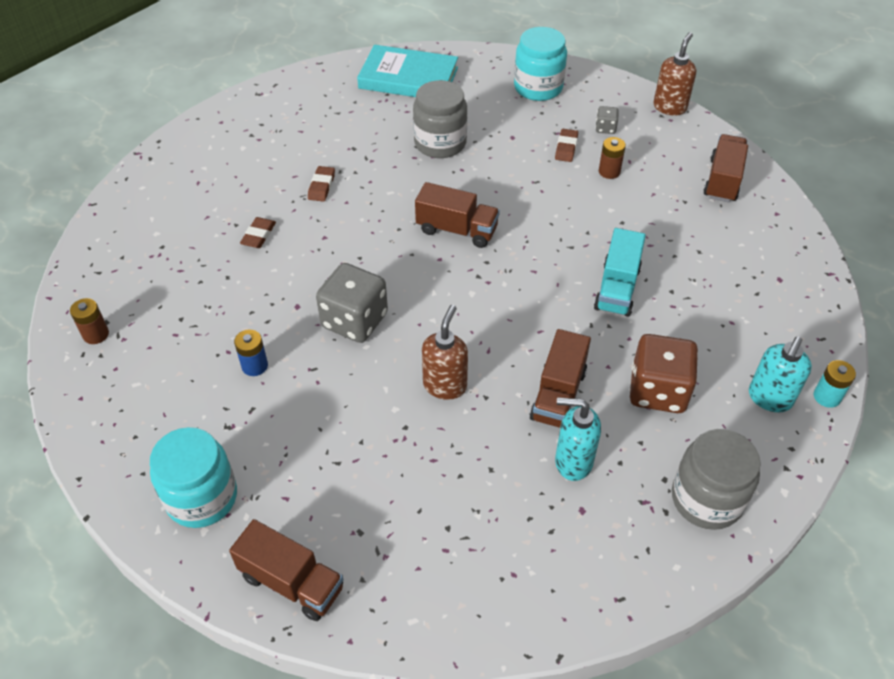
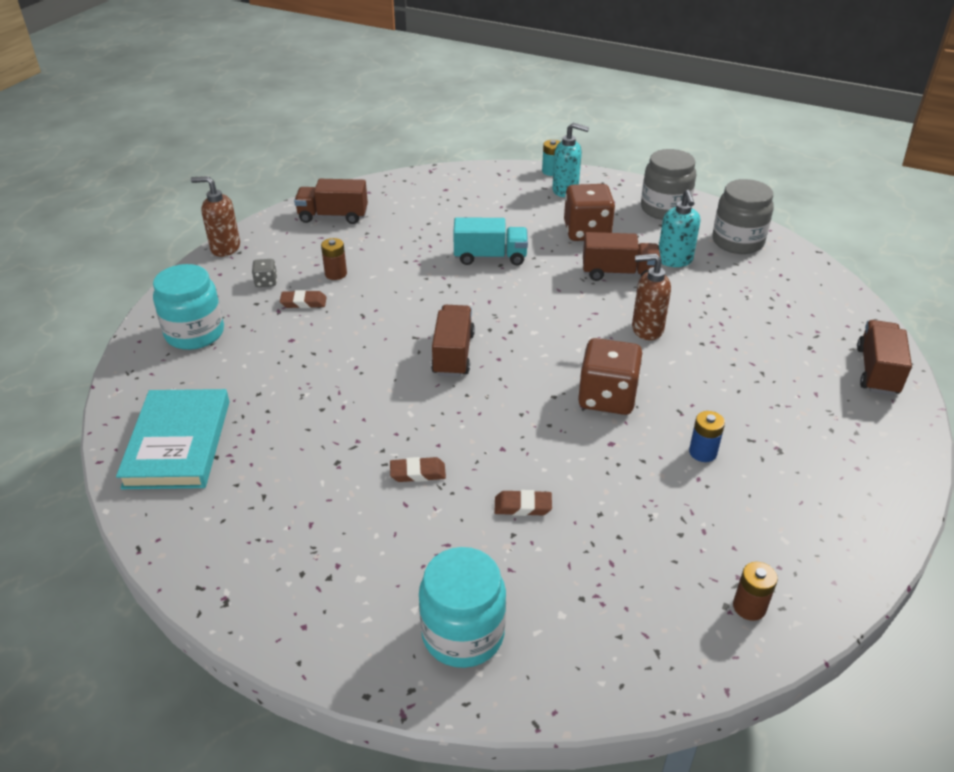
camera: 105 degrees left, 10 degrees down
turquoise jar [150,427,237,528] -> turquoise jar moved to [419,547,506,668]
grey dice [316,263,388,343] -> brown dice [578,338,643,415]
grey jar [413,80,467,158] -> grey jar moved to [712,179,774,254]

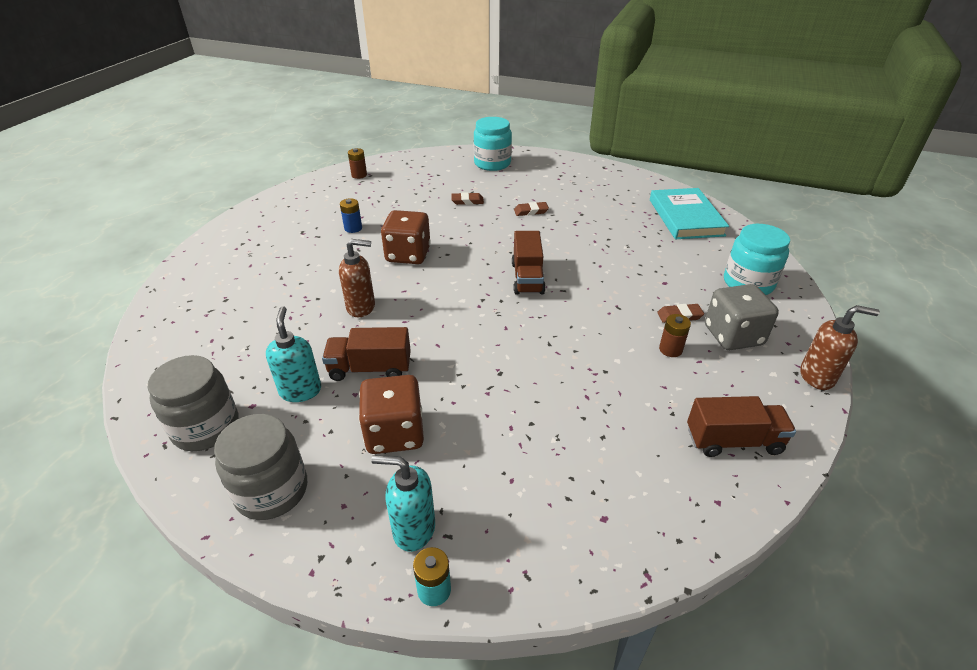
camera: 175 degrees right, 0 degrees up
grey dice [252,259,277,287] -> grey dice [705,284,779,350], size x2.18
turquoise truck [453,217,528,265] -> none
brown truck [857,320,912,396] -> none

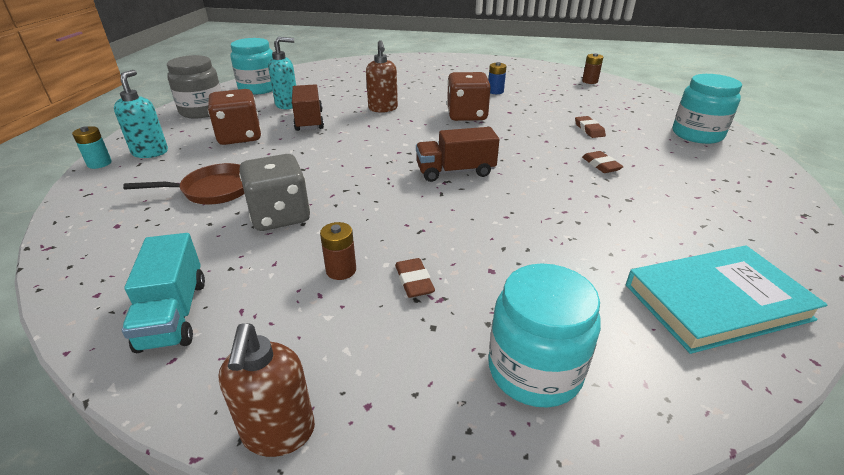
camera: 80 degrees right, 5 degrees down
grey jar [148,355,239,451] -> turquoise jar [231,38,273,95]
brown truck [687,396,796,457] -> turquoise truck [122,233,205,353]
grey dice [705,284,779,350] -> grey dice moved to [239,154,310,231]
none -> brown pan [123,163,245,204]

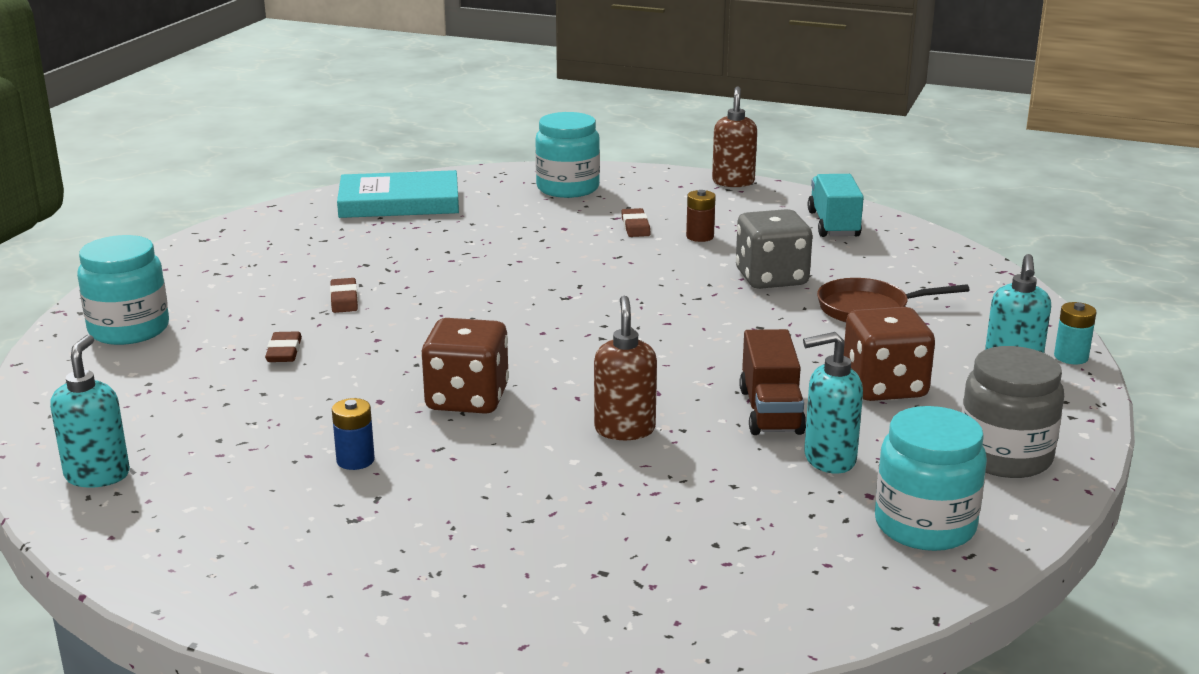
camera: 170 degrees left, 10 degrees down
brown truck [416,127,499,182] -> none
brown battery [582,53,603,84] -> turquoise soap dispenser [50,335,130,488]

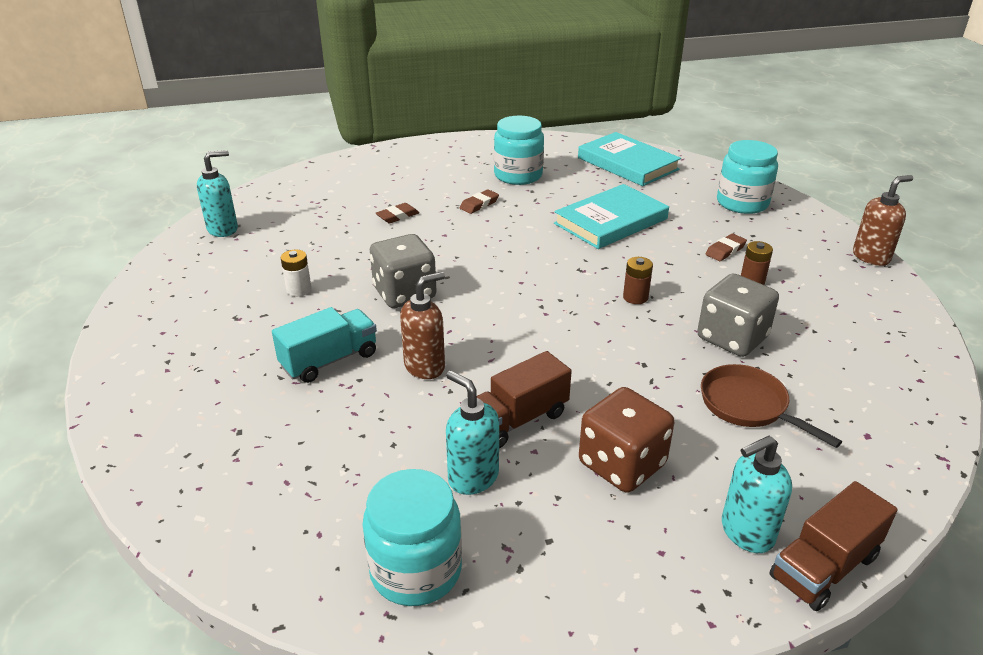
camera: 55 degrees right, 10 degrees up
turquoise jar [77,235,169,345] -> turquoise jar moved to [494,116,544,185]
blue battery [332,398,375,470] -> white battery [281,250,312,297]
brown dice [421,318,509,414] -> grey dice [370,234,437,308]
turquoise truck [808,174,864,237] -> turquoise truck moved to [272,307,377,383]
grey jar [962,346,1064,478] -> none
turquoise battery [1054,302,1096,364] -> brown truck [769,481,898,611]
none -> turquoise book [554,184,669,249]
none -> brown battery [623,257,653,304]

